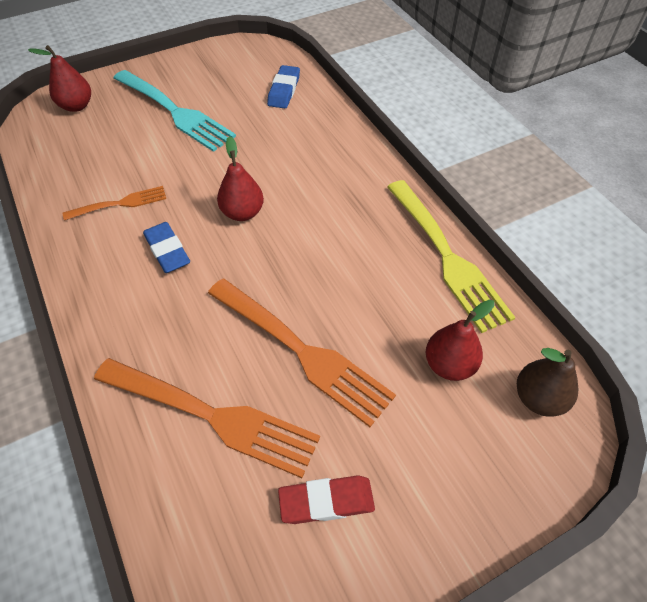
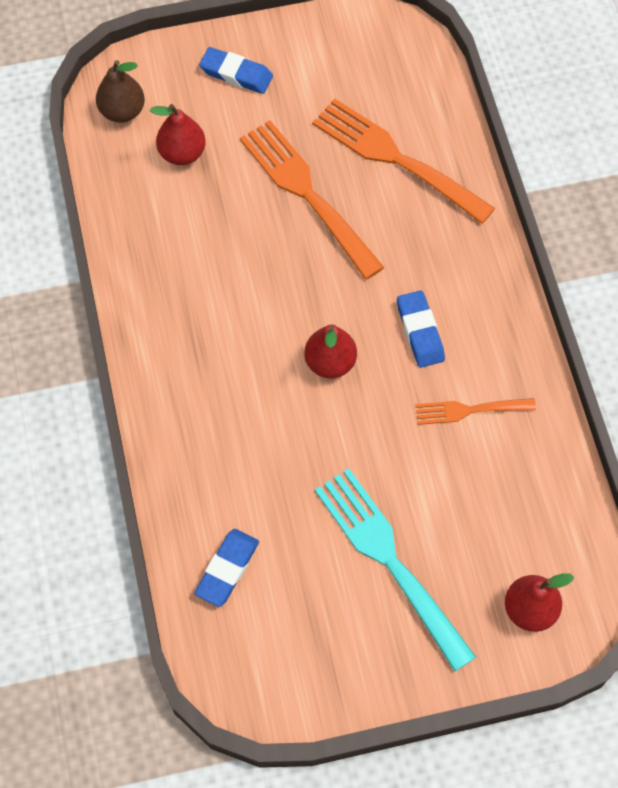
camera: 165 degrees left, 10 degrees up
red eraser [278,475,375,524] -> none
yellow fork [387,180,516,333] -> none
none -> blue eraser [199,47,273,94]

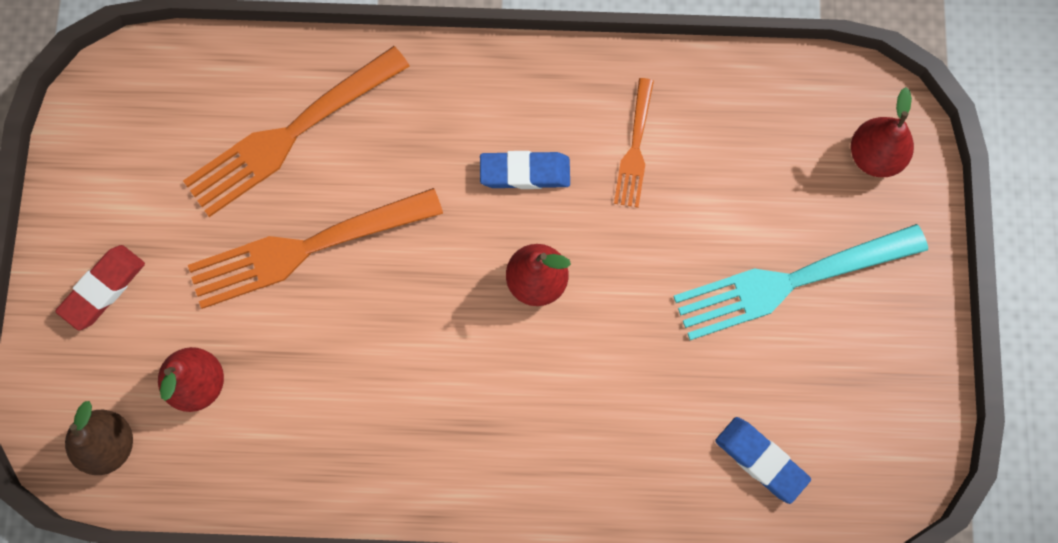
camera: 75 degrees left, 10 degrees up
blue eraser [199,47,273,94] -> red eraser [55,245,145,330]

